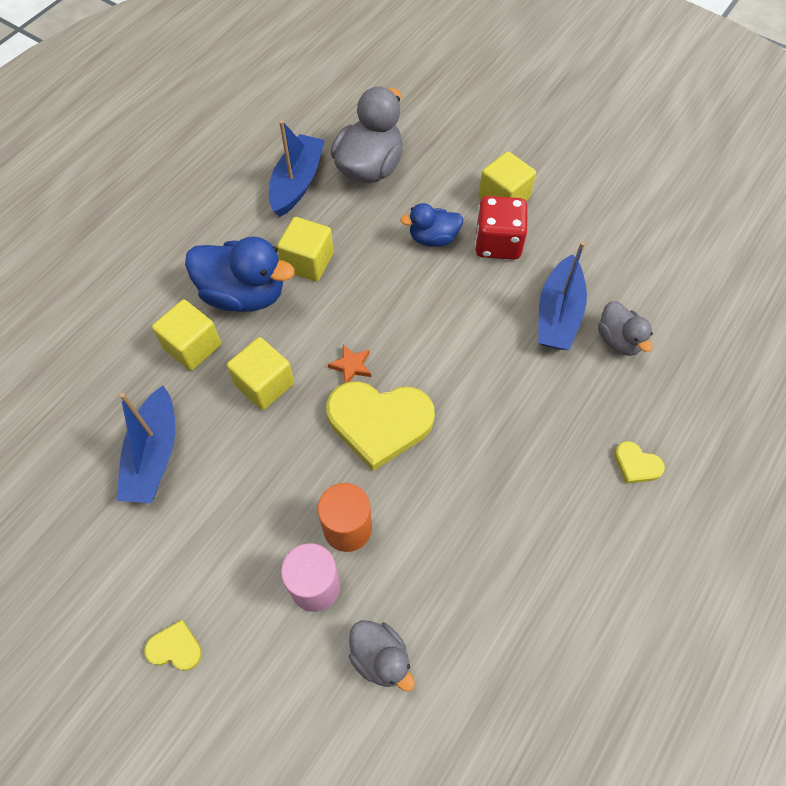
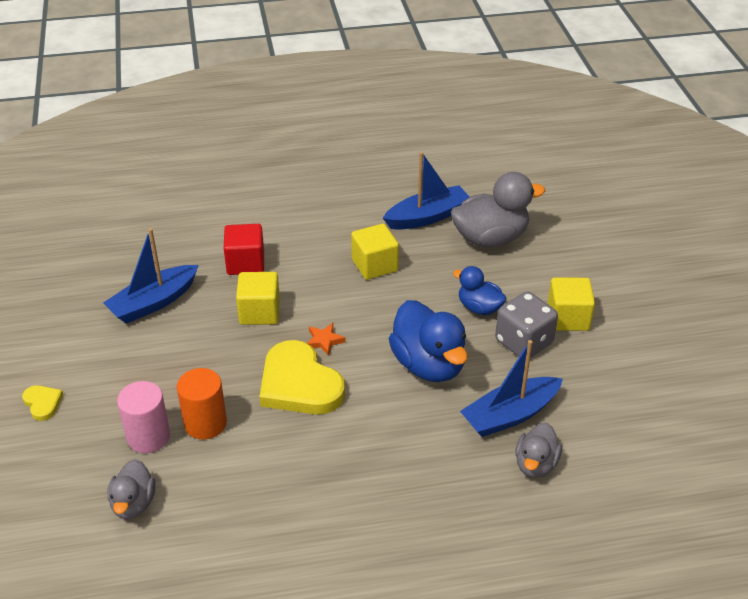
camera: 45 degrees right, 20 degrees down
yellow cube [152,300,221,371] -> red cube [224,224,264,275]
blue duck [185,236,295,312] -> blue duck moved to [389,300,468,382]
red dice [475,196,527,260] -> grey dice [495,291,558,358]
yellow heart [614,441,665,484] -> none

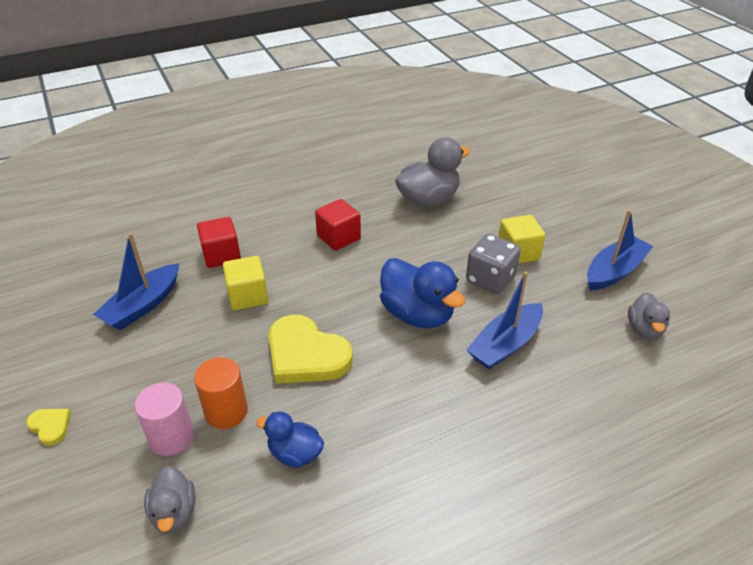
camera: 15 degrees left, 0 degrees up
orange star [307,323,346,356] -> none
yellow cube [351,223,399,280] -> red cube [315,199,361,251]
blue boat [383,152,470,230] -> blue boat moved to [587,210,653,291]
blue duck [453,266,507,315] -> blue duck moved to [256,412,324,468]
grey duck [515,423,562,478] -> grey duck moved to [628,292,670,339]

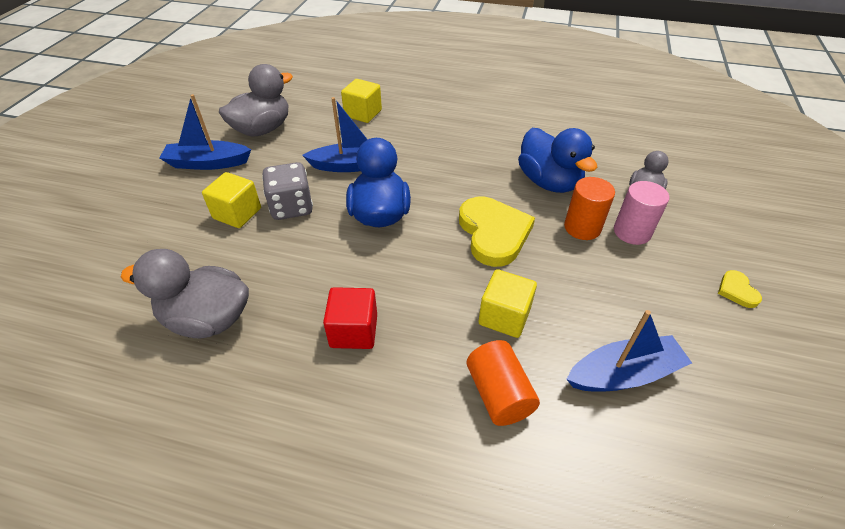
camera: 140 degrees left, 5 degrees up
red cube [197,217,241,268] -> orange cylinder [466,340,540,426]
blue duck [256,412,324,468] -> blue duck [518,128,597,193], size x1.73
grey duck [628,292,670,339] -> grey duck [219,64,293,136], size x1.73
none -> yellow cube [341,79,382,123]

